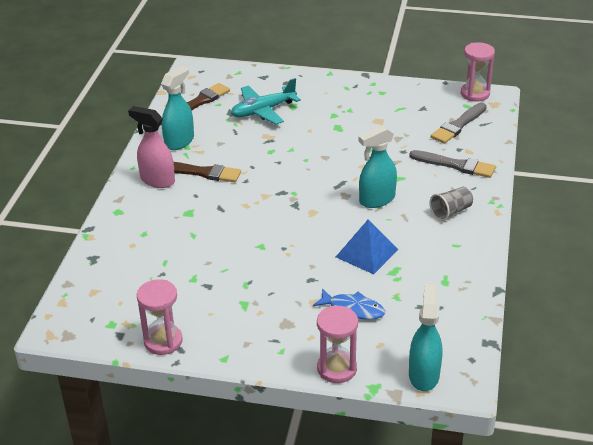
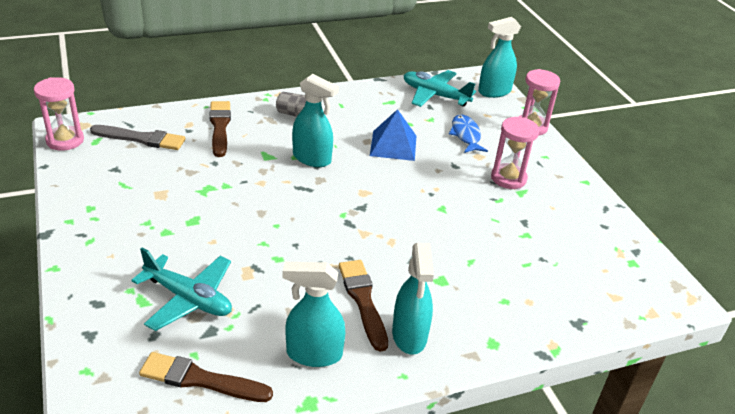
camera: 125 degrees left, 0 degrees up
pink spray bottle [128,106,175,188] -> turquoise spray bottle [392,243,434,355]
pink hourglass [137,279,183,355] -> pink hourglass moved to [491,117,540,189]
grey brush [409,150,496,178] -> brown brush [209,101,231,157]
none -> turquoise plane [403,70,476,107]

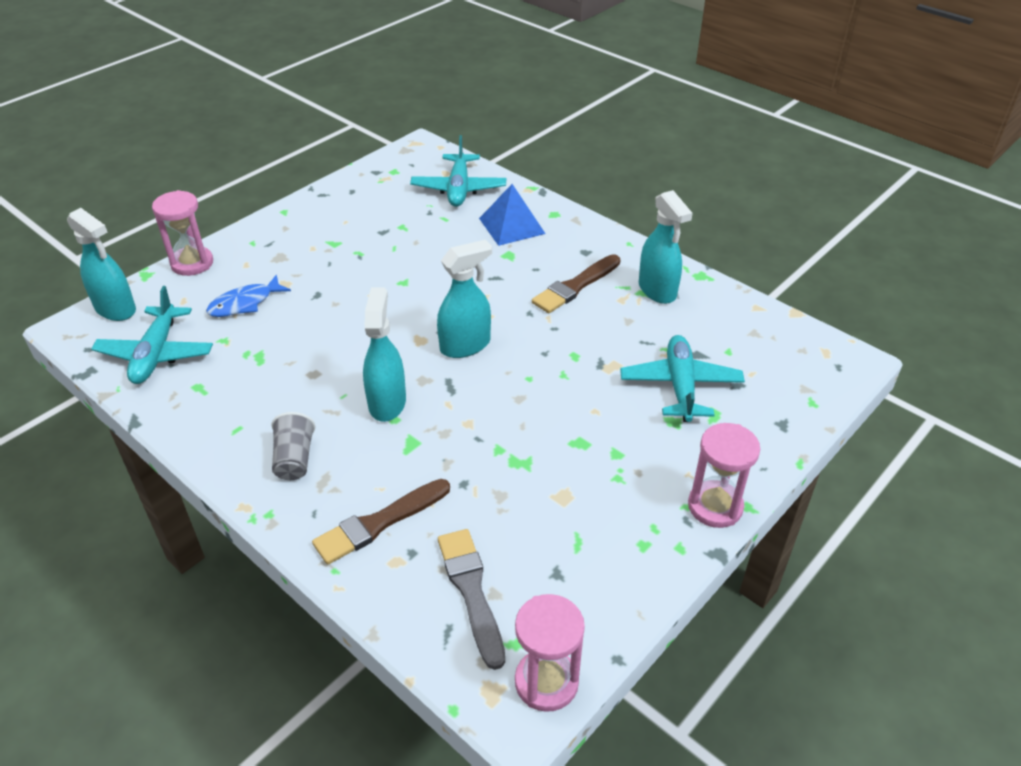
camera: 115 degrees left, 5 degrees up
brown brush [139,352,273,402] -> none
blue pyramid [370,109,416,161] -> blue pyramid moved to [479,184,546,246]
turquoise spray bottle [392,243,434,355] -> turquoise spray bottle moved to [437,240,492,358]
pink hourglass [491,117,540,189] -> pink hourglass moved to [688,423,760,528]
none -> turquoise plane [410,135,506,207]

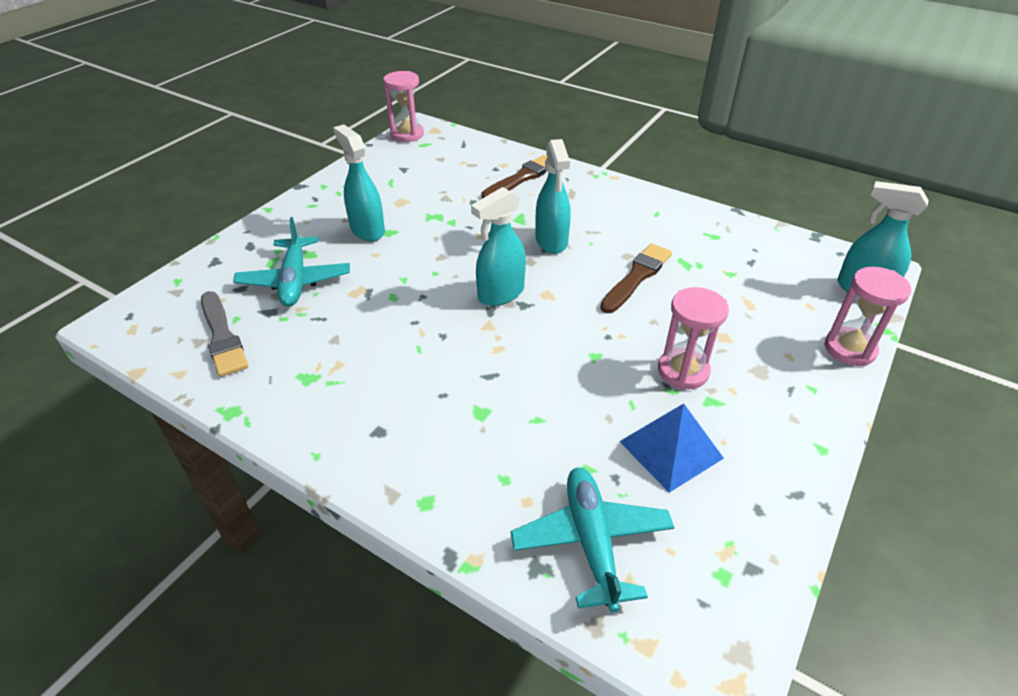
camera: 170 degrees right, 0 degrees up
turquoise plane [91,286,213,384] -> none
blue fish [206,275,291,317] -> none
grey cup [271,412,315,480] -> none
grey brush [438,529,505,670] -> grey brush moved to [201,291,248,377]
blue pyramid [479,184,546,246] -> blue pyramid moved to [619,403,724,493]
brown brush [532,254,620,313] -> brown brush moved to [600,244,672,313]
turquoise spray bottle [639,190,693,304] -> turquoise spray bottle moved to [333,125,385,241]
pink hourglass [688,423,760,528] -> pink hourglass moved to [658,287,729,389]

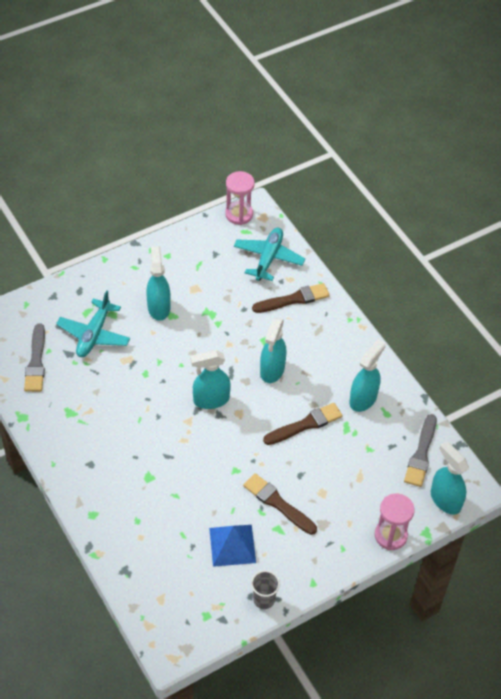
camera: 25 degrees right, 10 degrees up
turquoise plane [510,467,675,612] -> turquoise plane moved to [234,227,305,281]
pink hourglass [658,287,729,389] -> brown brush [243,473,317,535]
none -> grey cup [251,570,280,609]
none -> turquoise spray bottle [350,339,386,412]
none -> grey brush [404,414,437,487]

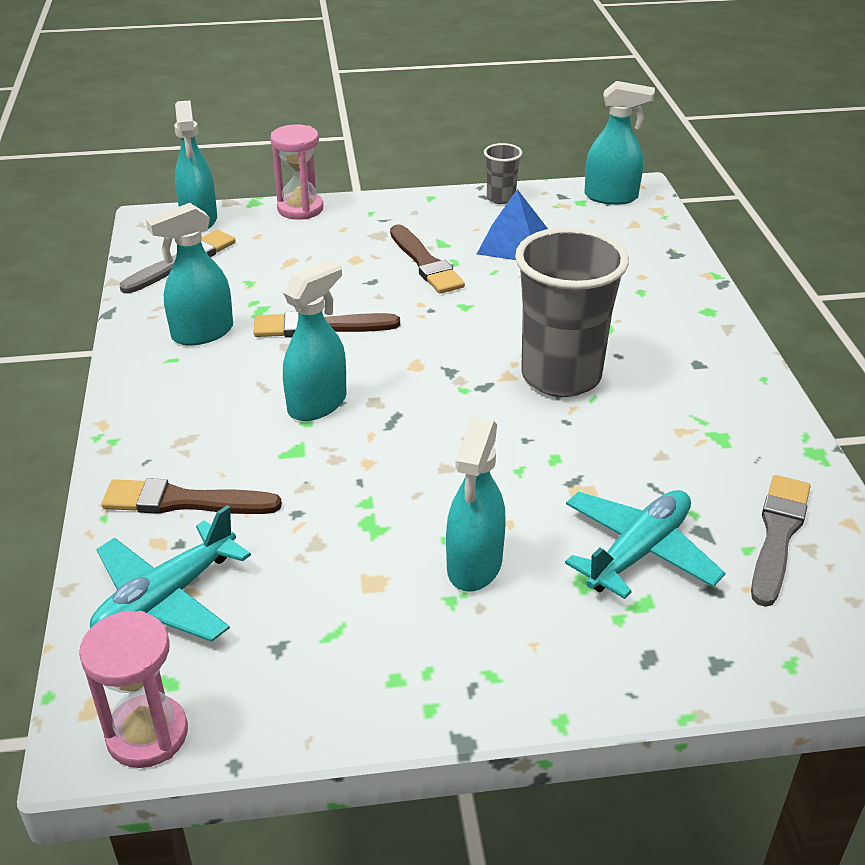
camera: 155 degrees left, 15 degrees down
turquoise spray bottle [190,350,231,409] -> turquoise spray bottle moved to [584,81,655,205]
none -> grey cup [515,227,629,397]

